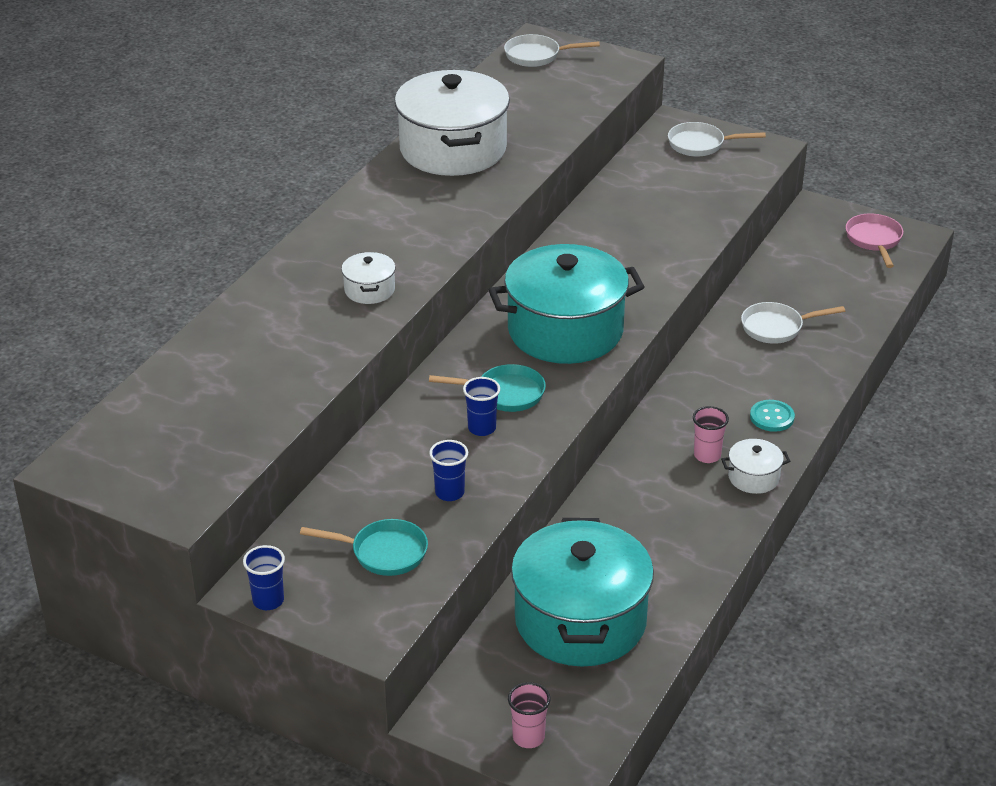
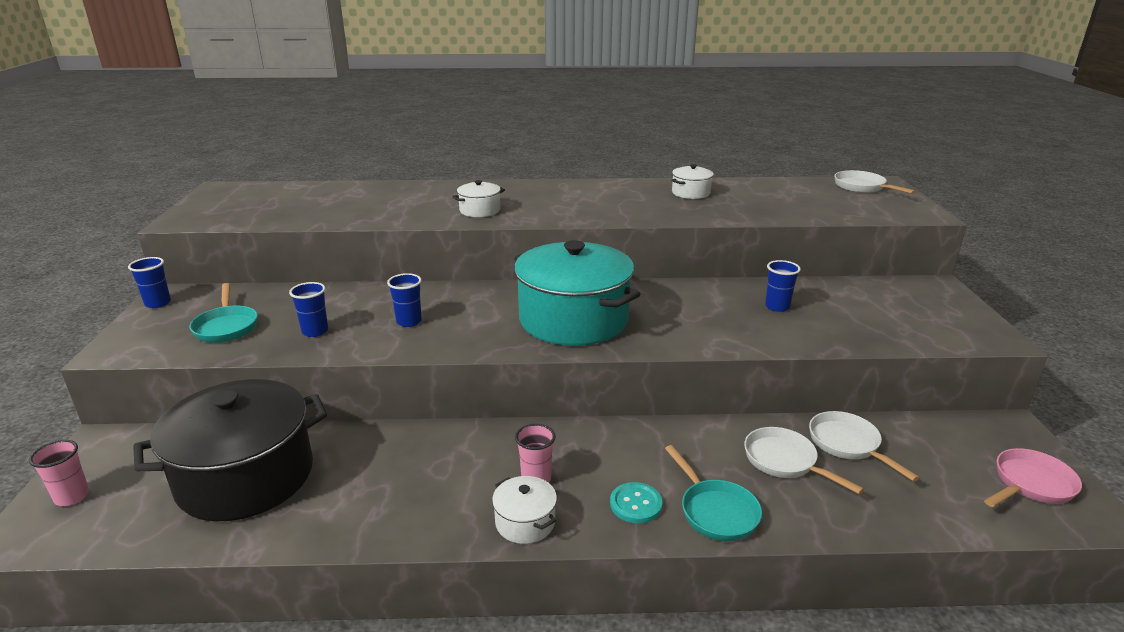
camera: 60 degrees right, 10 degrees down
white pot [395,70,510,176] -> white pot [671,164,714,199], size x0.43
turquoise pan [429,364,546,412] -> turquoise pan moved to [665,445,762,541]
turquoise pot [511,518,654,666] -> black pot [133,379,327,521]
white pan [668,122,766,157] -> white pan moved to [809,411,920,482]
none -> blue cup [765,260,801,312]

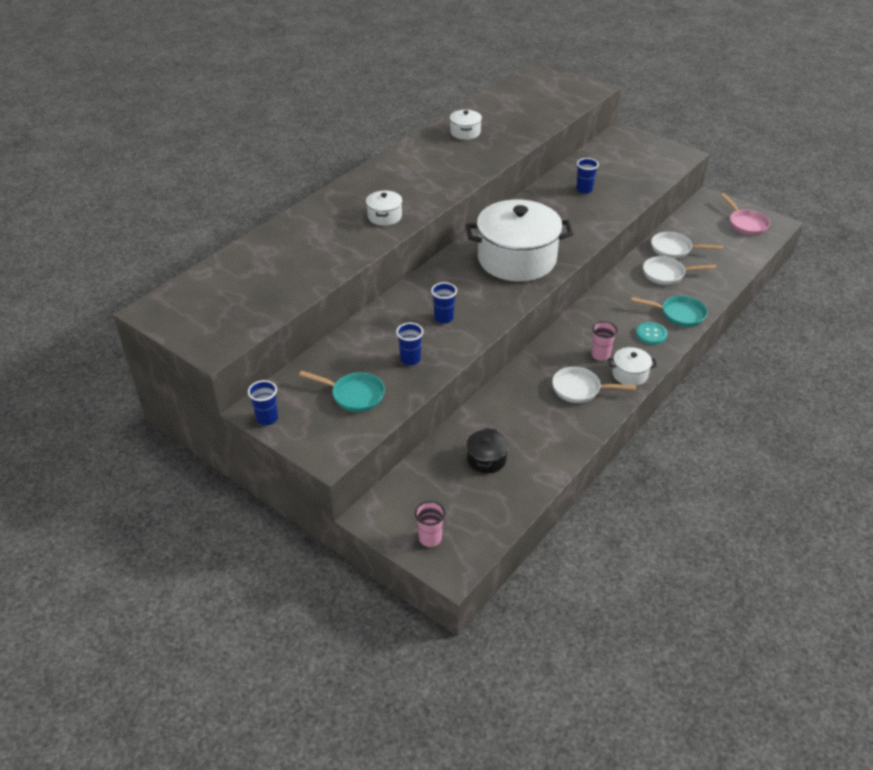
camera: 50 degrees left, 15 degrees up
black pot [133,379,327,521] -> black pot [466,428,509,474], size x0.43
turquoise pot [514,240,640,346] -> white pot [466,199,573,282]
white pan [834,170,916,194] -> white pan moved to [552,367,636,403]
pink pan [984,448,1082,507] -> pink pan turned 150 degrees clockwise [720,193,770,235]

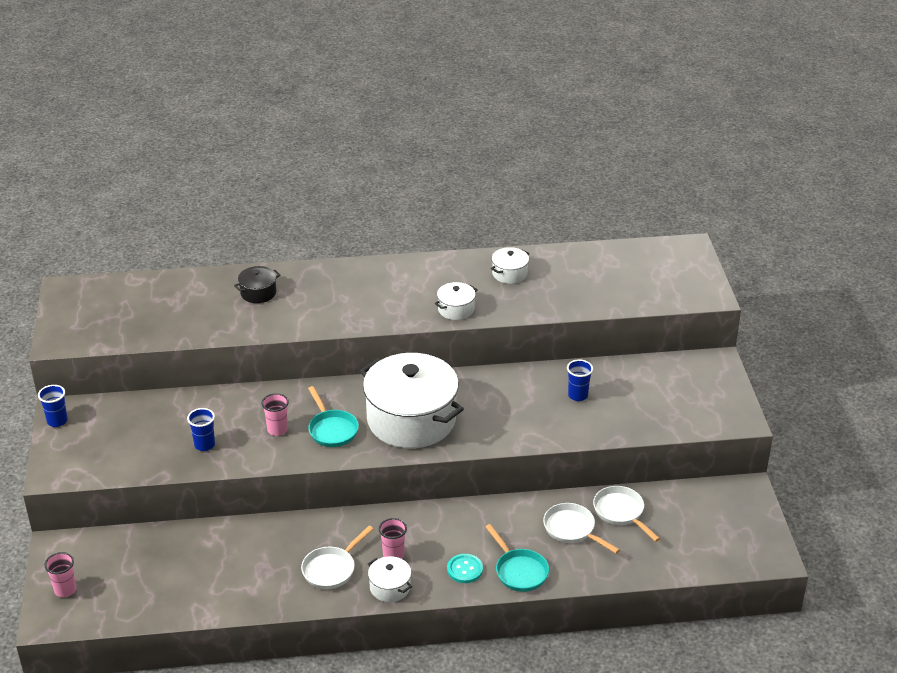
camera: 45 degrees right, 5 degrees down
turquoise pan [299,371,385,412] -> turquoise pan moved to [308,386,359,447]
white pot [366,191,403,226] -> white pot moved to [435,282,477,320]
blue cup [431,282,457,323] -> pink cup [262,393,289,436]
black pot [466,428,509,474] -> black pot moved to [234,266,280,303]
white pan [552,367,636,403] -> white pan turned 105 degrees counterclockwise [301,526,374,589]
pink pan [720,193,770,235] -> none

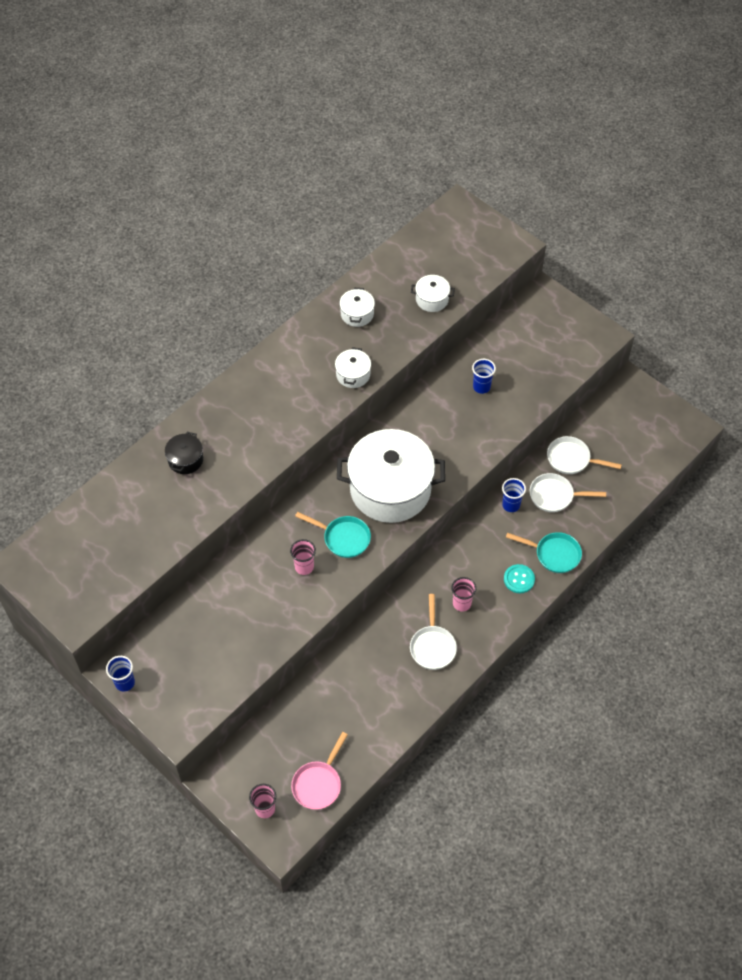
camera: 40 degrees left, 20 degrees up
blue cup [187,408,215,451] -> blue cup moved to [502,478,526,512]
white pot [368,556,412,602] -> white pot moved to [411,275,455,312]
none -> pink pan [291,732,348,810]

